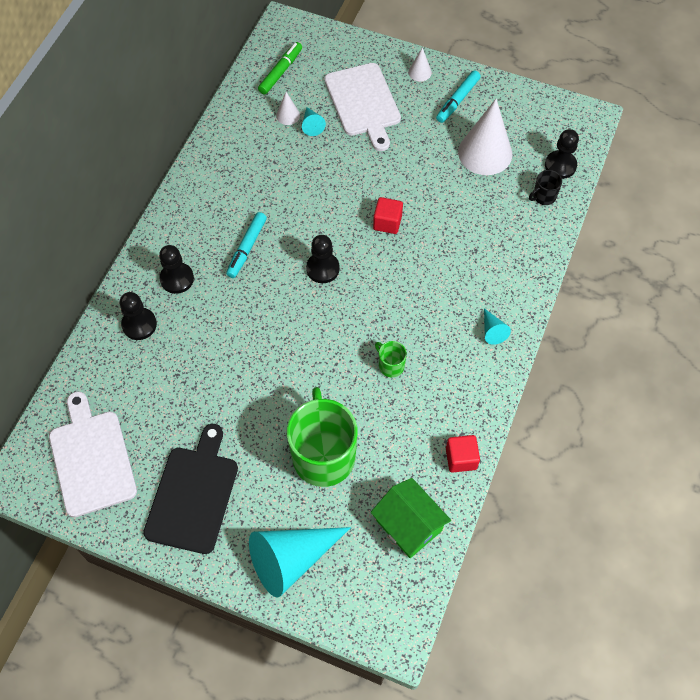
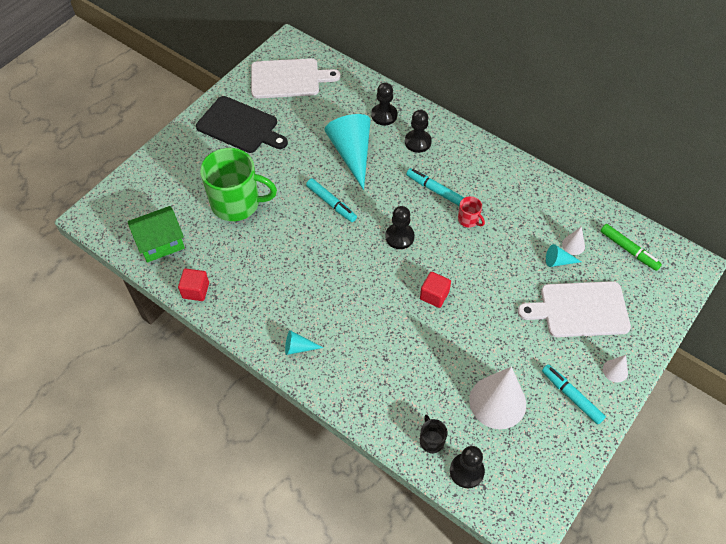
camera: 105 degrees right, 5 degrees down
turquoise cone [249,527,351,597] -> turquoise cone moved to [324,114,371,190]
green mug [375,341,407,377] -> none
none -> turquoise marker [306,178,357,222]
none -> red mug [458,196,485,228]

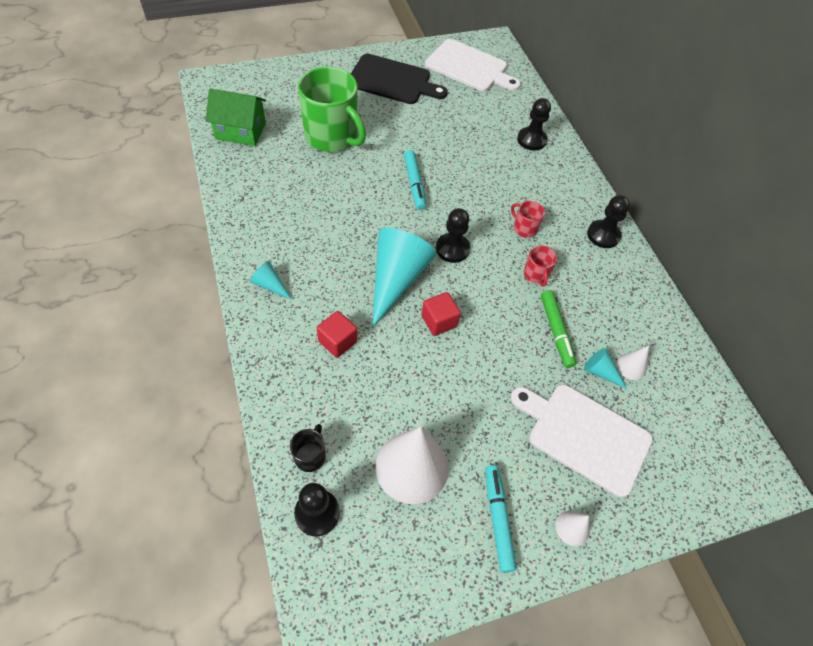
camera: 30 degrees right, 0 degrees up
red cube [178,269,209,301] -> red cube moved to [317,311,357,358]
black cutting board [196,96,288,153] -> black cutting board turned 45 degrees counterclockwise [351,54,448,104]
turquoise cone [324,114,371,190] -> turquoise cone moved to [372,228,437,328]
black pawn [405,110,432,153] -> black pawn moved to [587,195,630,248]
turquoise marker [406,168,464,206] -> red mug [511,201,545,238]
green marker [600,224,662,271] -> green marker moved to [541,290,576,368]

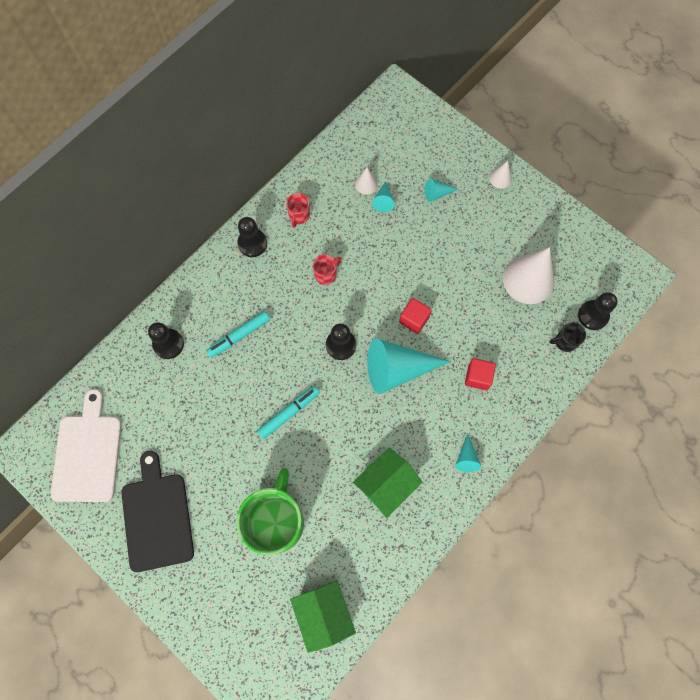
camera: 115 degrees left, 15 degrees up
turquoise marker [485,465,517,573] -> turquoise marker moved to [206,311,270,358]
white cutting board [510,384,653,497] -> turquoise cone [425,179,458,202]
red mug [511,201,545,238] -> red mug moved to [286,193,310,228]
green marker [541,290,576,368] -> none
none -> green house [353,448,423,518]

